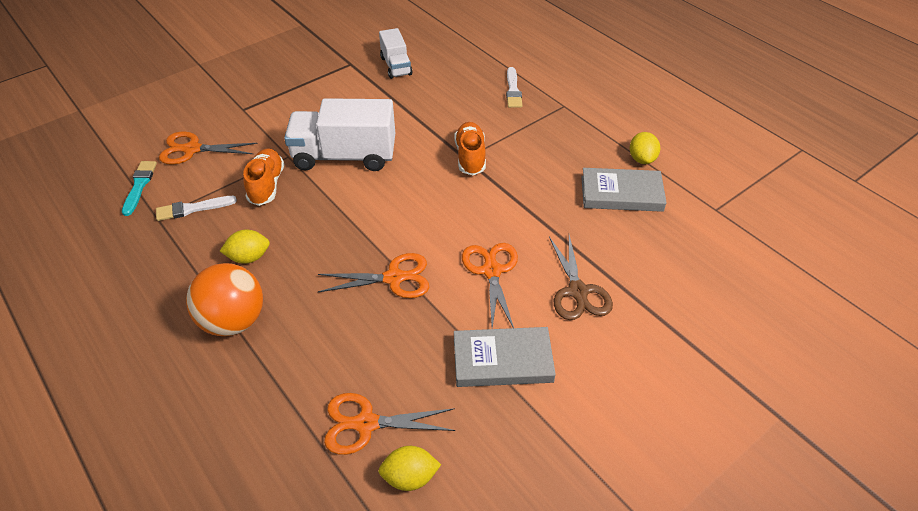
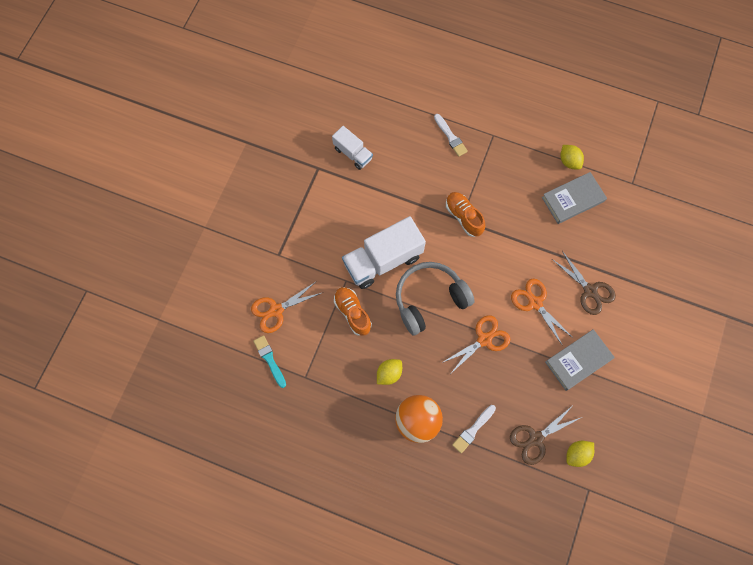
camera: 30 degrees left, 25 degrees up
white brush [156,196,237,221] -> white brush moved to [452,405,496,453]
orange scissors [324,393,455,455] -> brown scissors [510,406,582,465]
none -> grey headphones [396,262,475,336]

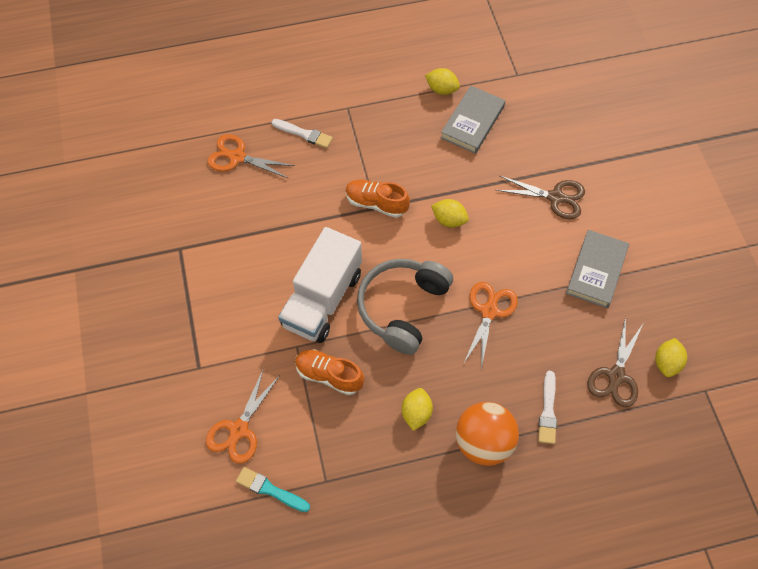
camera: 35 degrees left, 10 degrees down
white truck [332,126,373,170] -> none
orange scissors [511,278,573,346] -> orange scissors moved to [208,134,295,179]
none -> yellow lemon [431,199,469,228]

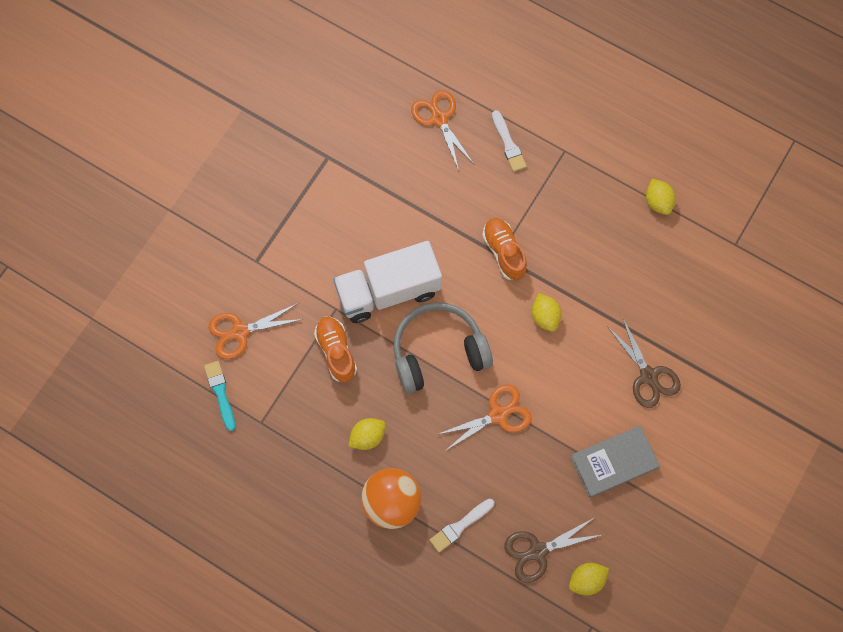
camera: 45 degrees right, 10 degrees up
grey book [441,86,505,154] -> none

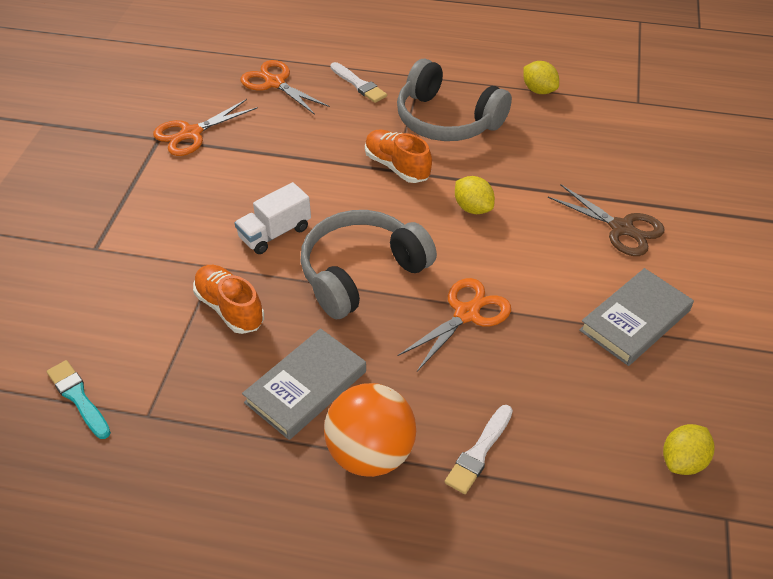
camera: 20 degrees left, 25 degrees down
orange scissors [208,303,304,359] -> orange scissors moved to [153,99,258,156]
white truck [333,241,442,323] -> white truck [235,182,311,254], size x0.56
yellow lemon [348,418,386,450] -> grey book [242,328,366,440]
brown scissors [504,517,601,583] -> none
none -> grey headphones [397,59,512,141]

